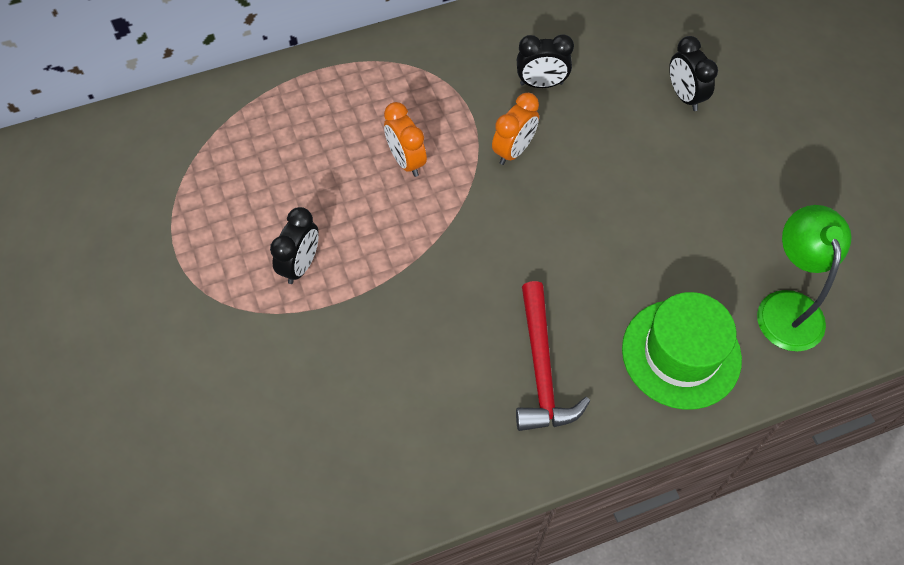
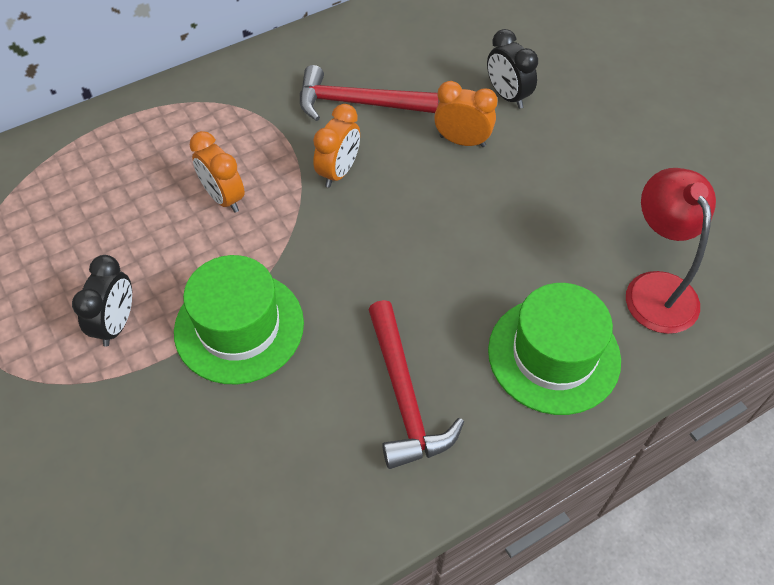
camera: 10 degrees left, 5 degrees down
black clock [517,34,574,88] -> red hammer [300,65,439,121]
green lamp [757,205,852,351] -> red lamp [626,168,716,334]
none -> green hat [174,255,304,385]
none -> orange clock [434,81,498,147]

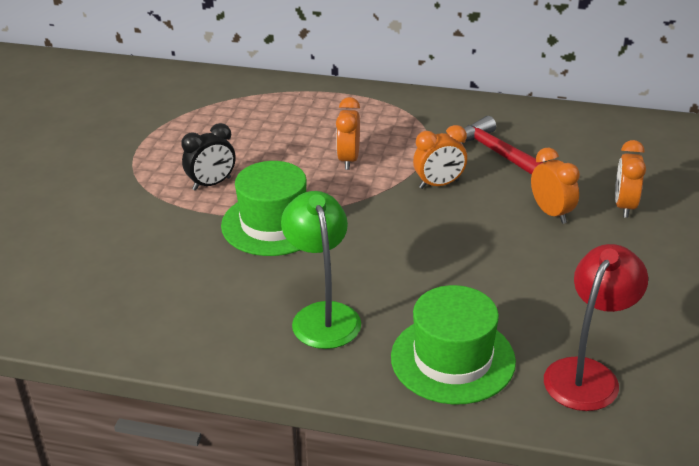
camera: 45 degrees right, 20 degrees down
red hammer [368,300,464,469] -> green lamp [281,191,361,349]
black clock [487,29,538,109] -> orange clock [615,140,646,218]

